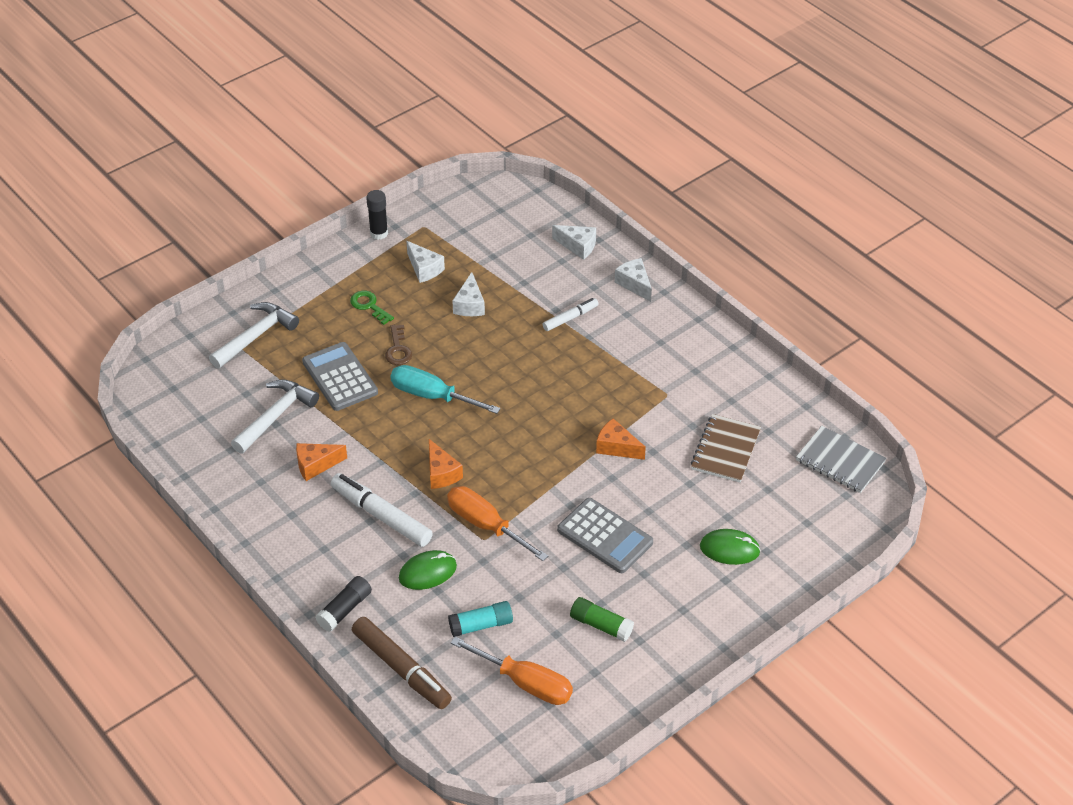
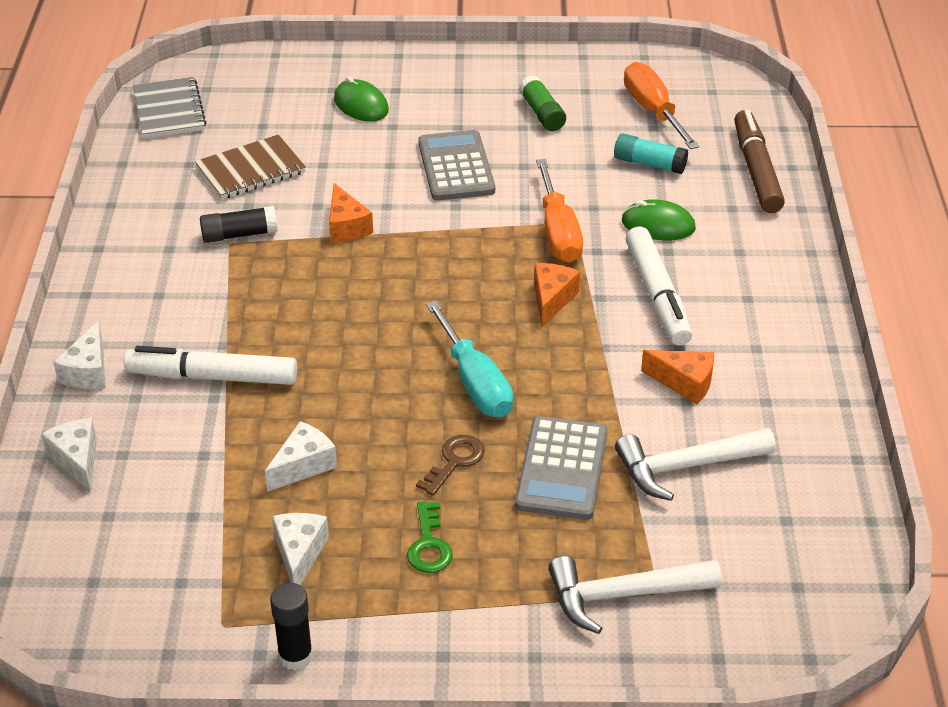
camera: 140 degrees left, 5 degrees down
black glue stick [315,576,372,632] -> black glue stick moved to [200,206,278,243]
white marker [543,298,598,331] -> white marker [124,346,297,385], size x1.76

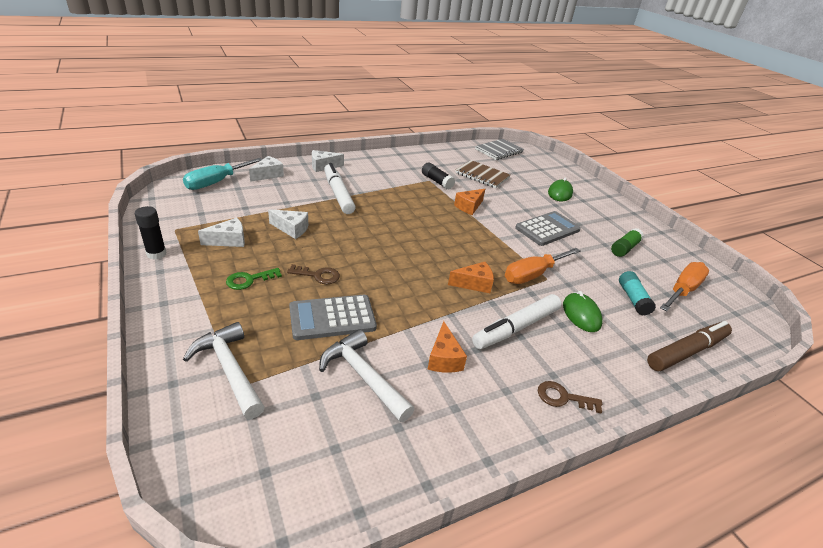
camera: 60 degrees right, 5 degrees down
turquoise screwdriver [426,300,513,418] -> turquoise screwdriver moved to [183,158,263,190]
none -> brown key [538,381,602,413]

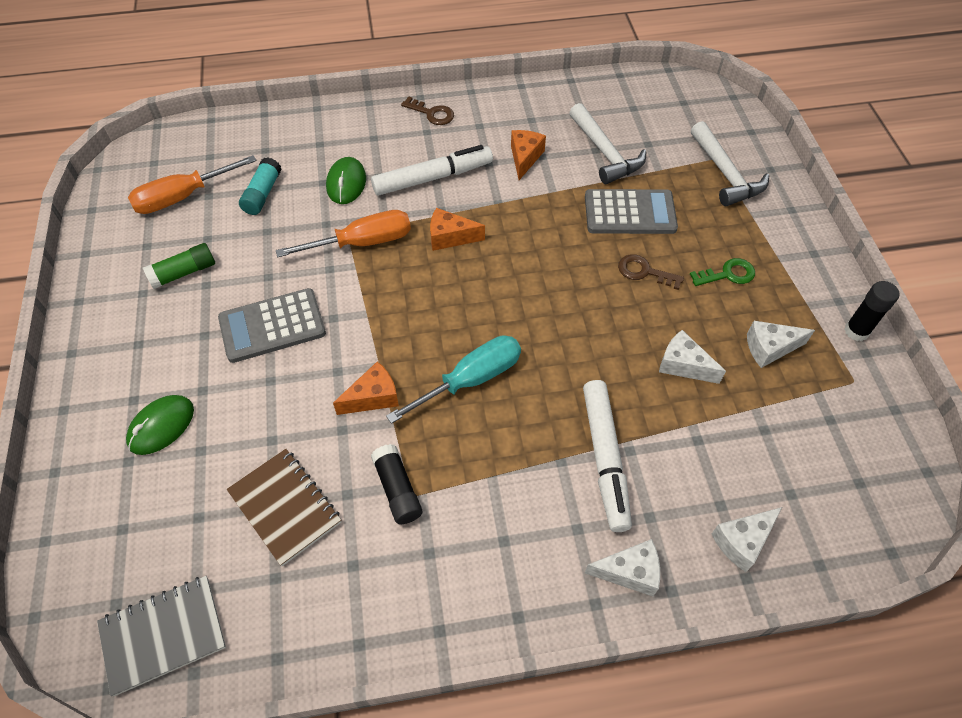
camera: 160 degrees left, 20 degrees up
turquoise screwdriver [183,158,263,190] -> turquoise screwdriver moved to [386,336,521,424]
brown marker [647,321,732,371] -> none

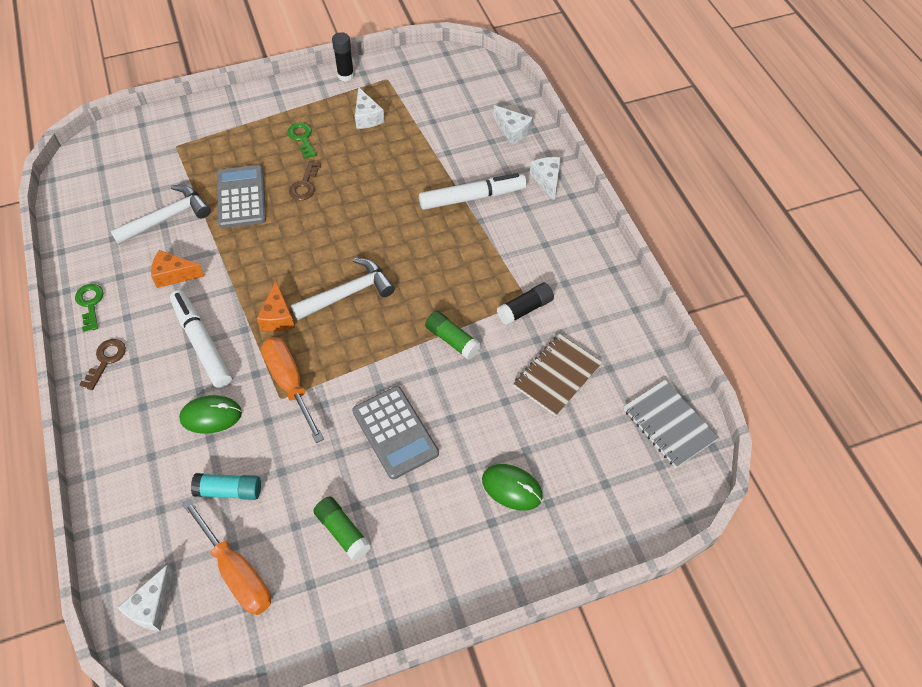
camera: 100 degrees left, 0 degrees up
orange cheese [333,361,399,415] -> green glue stick [425,311,481,360]
turquoise screwdriver [386,336,521,424] -> none
white cheese [659,330,726,384] -> white cheese moved to [117,564,174,631]
white hammer [691,121,769,206] -> white hammer moved to [291,258,395,320]
none -> green key [75,284,104,332]

